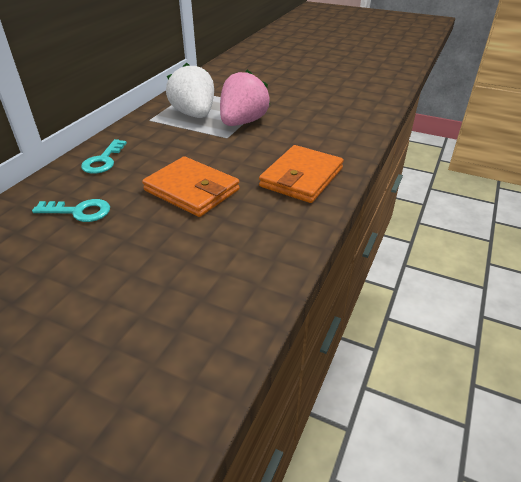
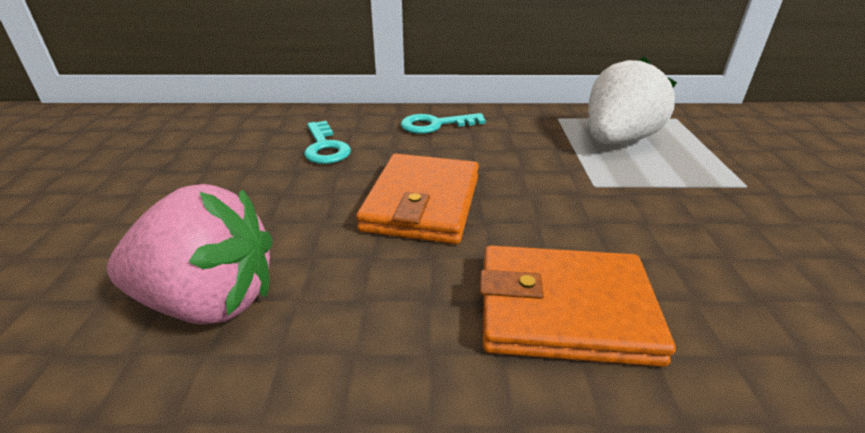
camera: 65 degrees right, 5 degrees down
pink strawberry [220,70,270,126] -> pink strawberry moved to [107,184,273,324]

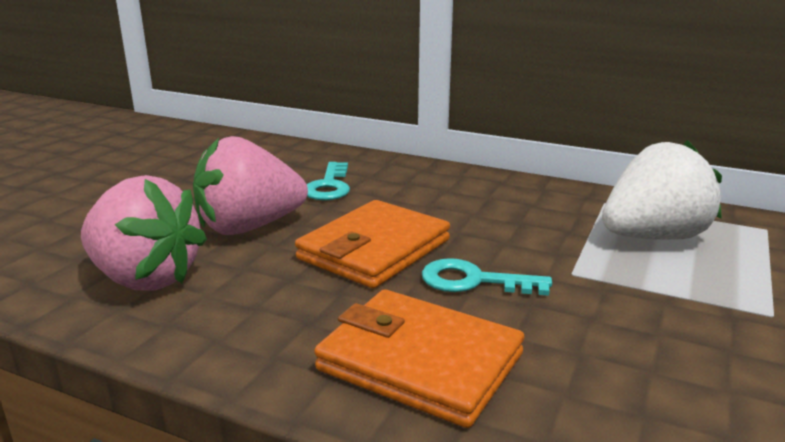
camera: 25 degrees right, 10 degrees down
turquoise key [401,113,486,134] -> turquoise key moved to [422,258,552,296]
none -> pink strawberry [193,136,308,235]

